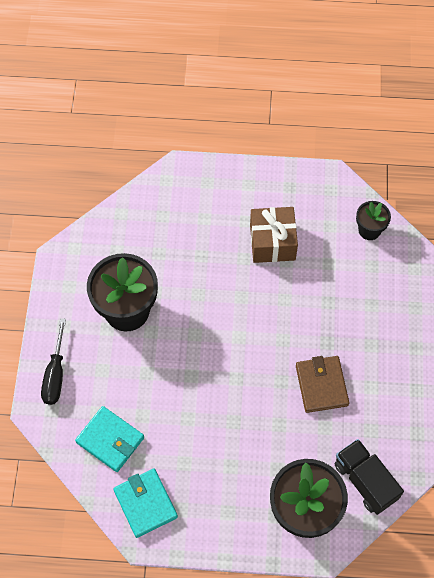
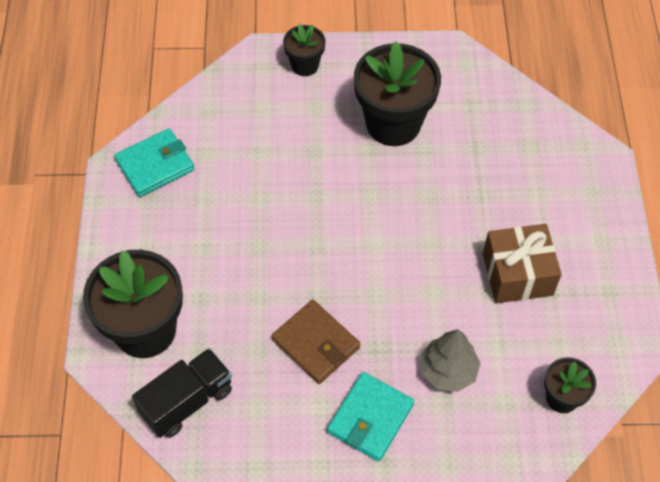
camera: 85 degrees right, 5 degrees down
black screwdriver [41,318,66,405] -> black flower pot [283,24,325,76]
turquoise wallet [75,406,144,472] -> turquoise wallet moved to [327,372,414,462]
brown wallet [296,356,349,413] -> brown wallet turned 60 degrees clockwise [272,300,360,384]
none -> grey tree [421,329,481,392]

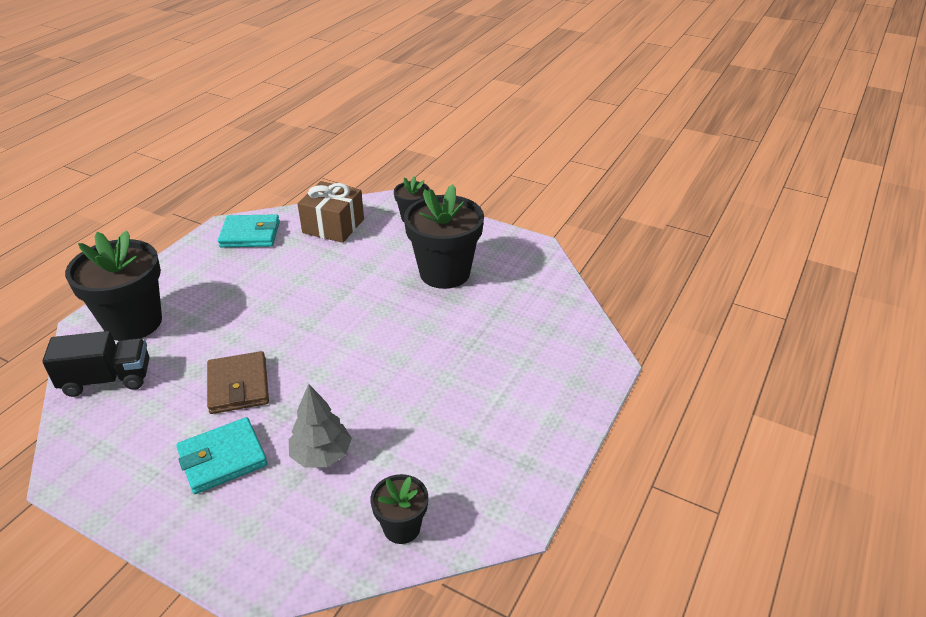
camera: 30 degrees right, 20 degrees down
brown gift [483,224,562,303] -> brown gift moved to [297,181,364,243]

